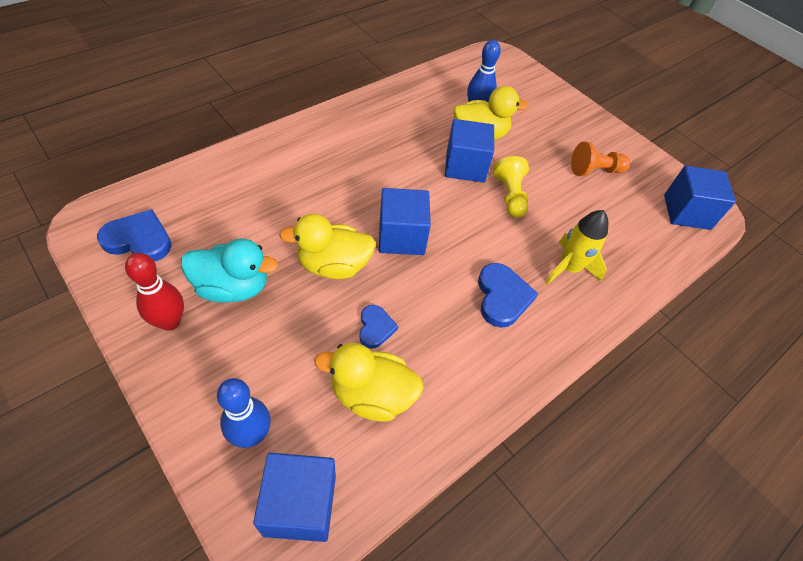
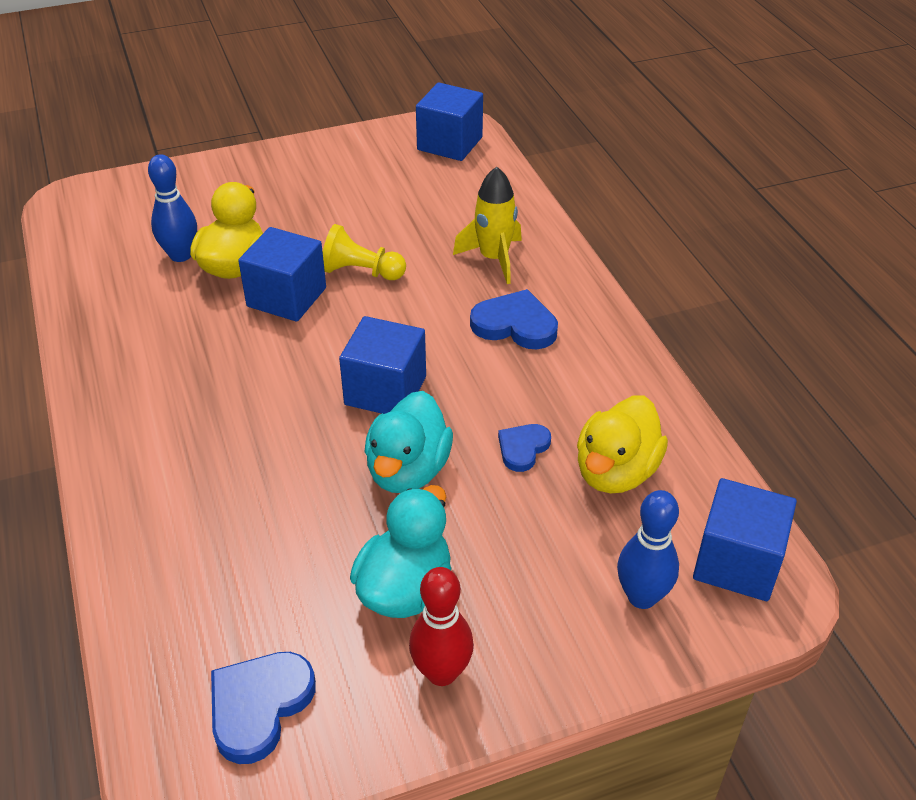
camera: 65 degrees left, 10 degrees down
yellow duck [279,214,376,279] -> turquoise duck [364,391,453,493]
blue heart [359,305,398,349] -> blue heart turned 75 degrees counterclockwise [498,424,551,472]
orange pawn [571,142,630,176] -> none

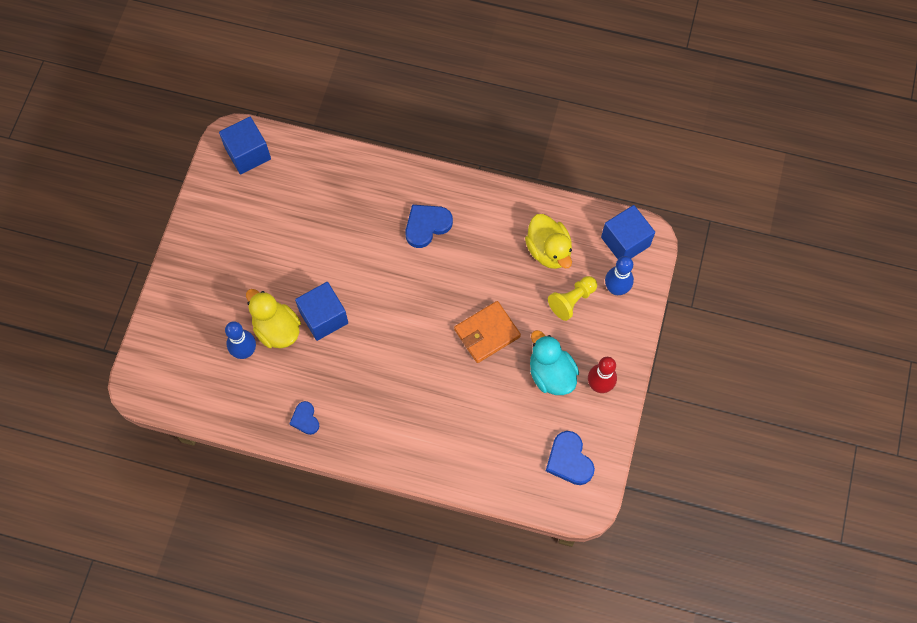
camera: 55 degrees left, 25 degrees up
yellow pawn [323,224,406,280] -> yellow pawn moved to [548,276,597,321]
blue cube [339,316,426,414] -> none
turquoise duck [364,391,453,493] -> orange wallet [454,301,521,363]
yellow rocket [453,167,522,284] -> none
blue heart [498,424,551,472] -> blue heart moved to [289,401,319,435]

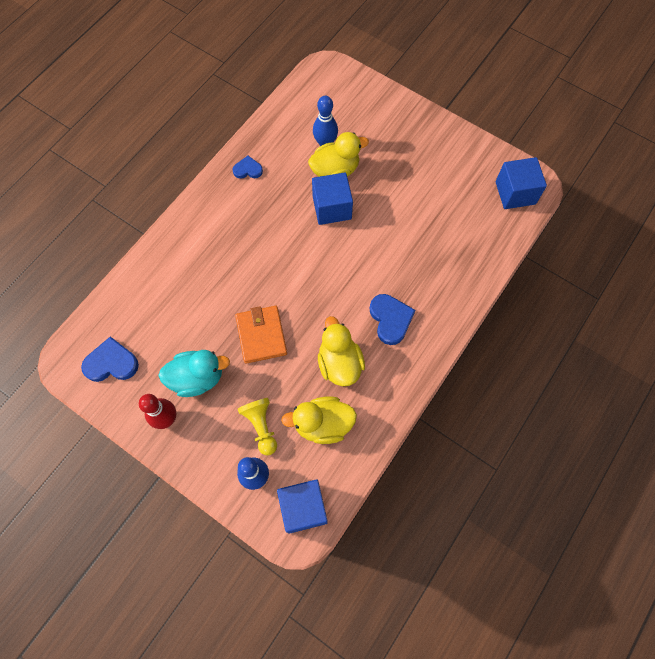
camera: 110 degrees right, 0 degrees up
none -> yellow duck [318,316,365,386]

